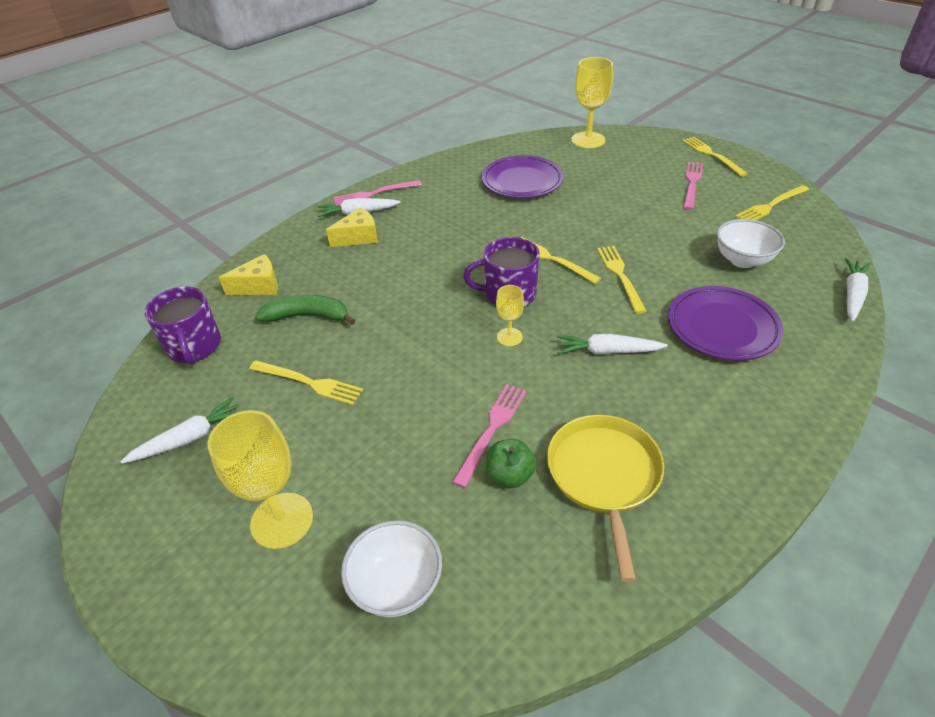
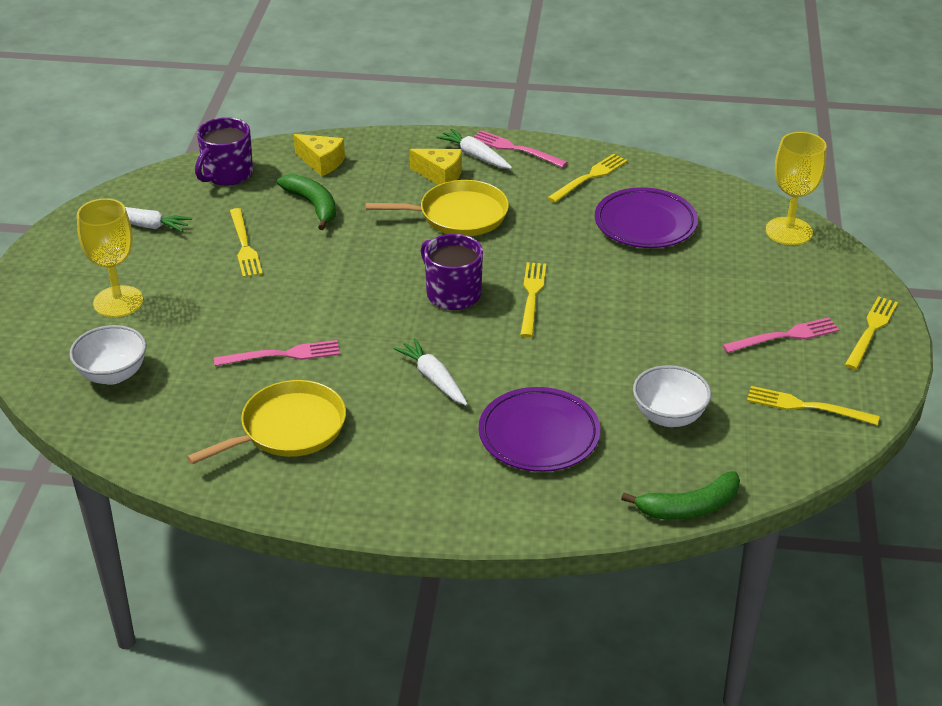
camera: 50 degrees right, 5 degrees down
green apple [486,439,536,488] -> none
yellow goblet [496,285,524,346] -> none
yellow fork [597,246,647,314] -> yellow fork moved to [548,154,628,203]
white carrot [845,258,871,321] -> green banana [621,471,740,520]
none -> yellow pan [365,180,509,236]

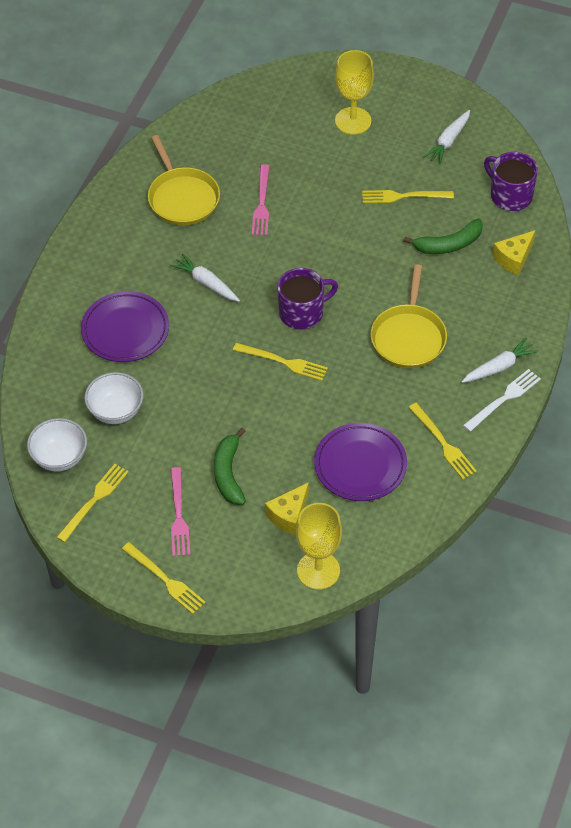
camera: 105 degrees right, 15 degrees up
white bowl [69,325,146,385] -> white bowl moved to [27,418,87,472]
white carrot [393,338,468,405] -> white carrot turned 120 degrees counterclockwise [170,254,240,302]
yellow cheese [410,149,462,185] -> yellow cheese moved to [265,482,309,535]
pink fork [473,130,568,168] -> white fork [463,369,541,432]
green banana [621,471,740,520] -> green banana moved to [214,428,246,505]

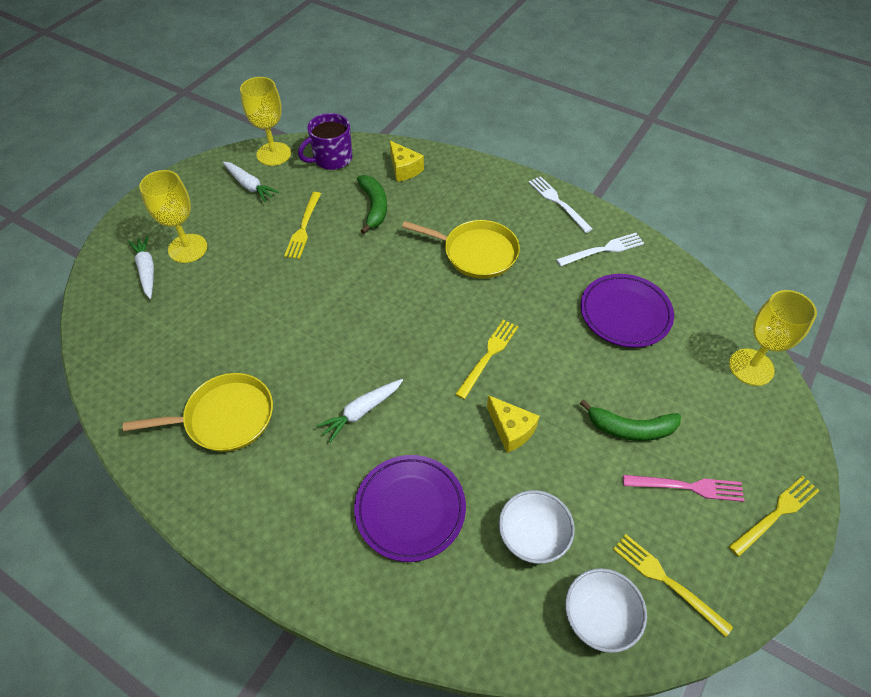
camera: 80 degrees left, 0 degrees up
pink fork [252,165,270,236] -> none
yellow cheese [265,482,309,535] -> yellow cheese moved to [487,395,540,453]
purple mug [277,268,338,330] -> none
yellow fork [409,403,477,479] -> white fork [556,233,644,266]
white carrot [462,338,538,383] -> white carrot moved to [128,236,154,299]
none -> yellow goblet [240,77,291,166]

